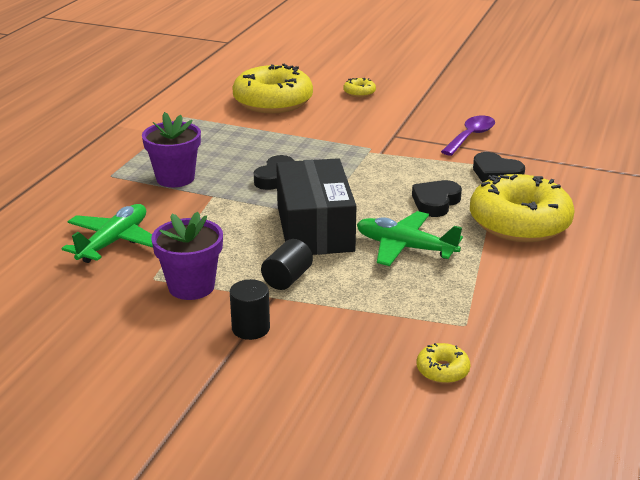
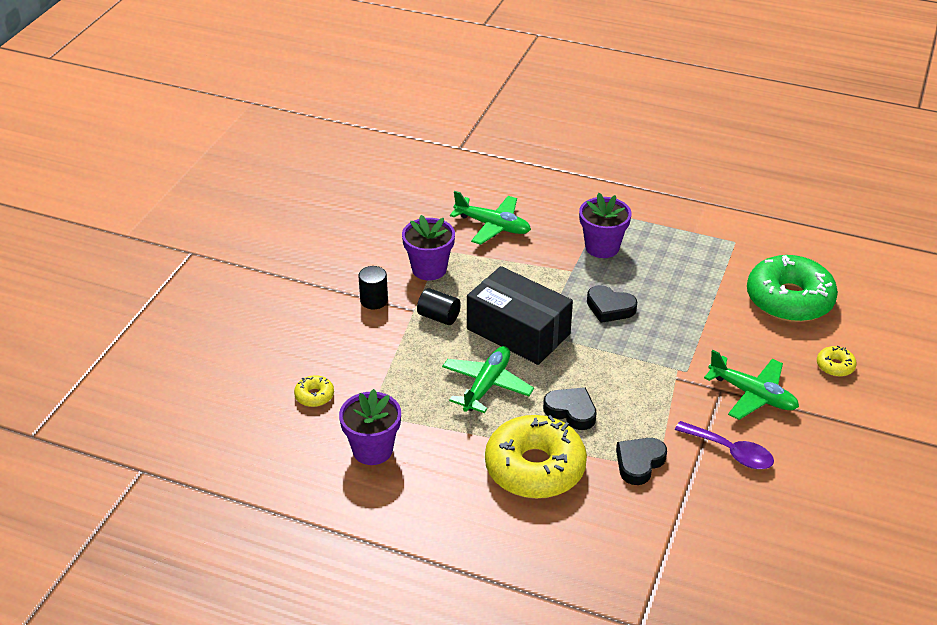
camera: 90 degrees right, 10 degrees up
yellow donut [232,64,313,113] -> green donut [747,255,838,322]
black box [276,158,356,255] -> black box turned 45 degrees clockwise [467,266,573,365]
none -> purple flower pot [339,389,401,465]
none -> green plane [704,350,799,420]

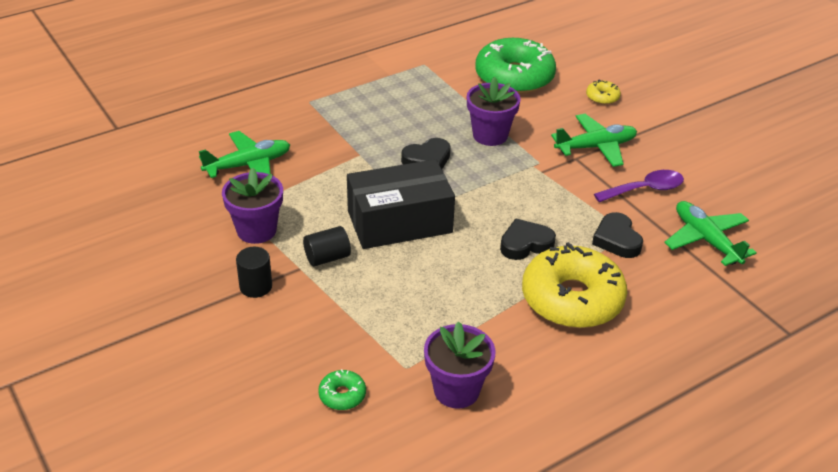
camera: 55 degrees left, 0 degrees up
yellow donut [294,375,334,407] -> green donut [318,369,366,410]
green plane [442,346,534,413] -> green plane moved to [664,201,757,266]
purple flower pot [579,193,632,258] -> purple flower pot moved to [467,77,520,146]

